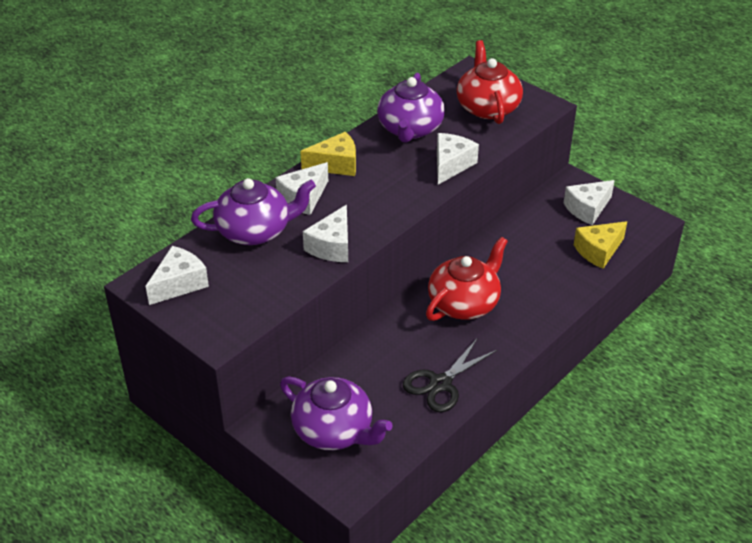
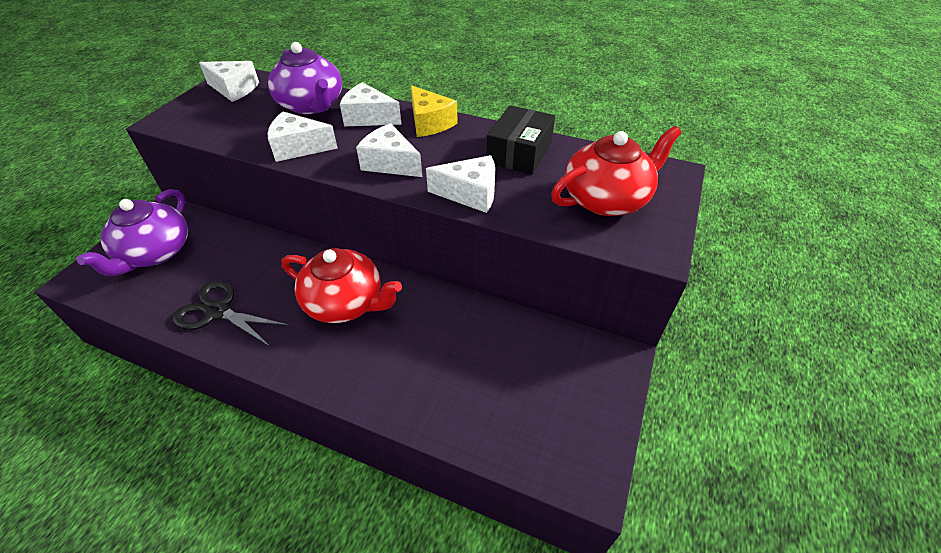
camera: 70 degrees right, 5 degrees up
purple teapot [377,73,445,143] -> black box [487,105,555,175]
white cheese [563,180,615,225] -> white cheese moved to [356,123,422,177]
yellow cheese [574,221,627,269] -> none

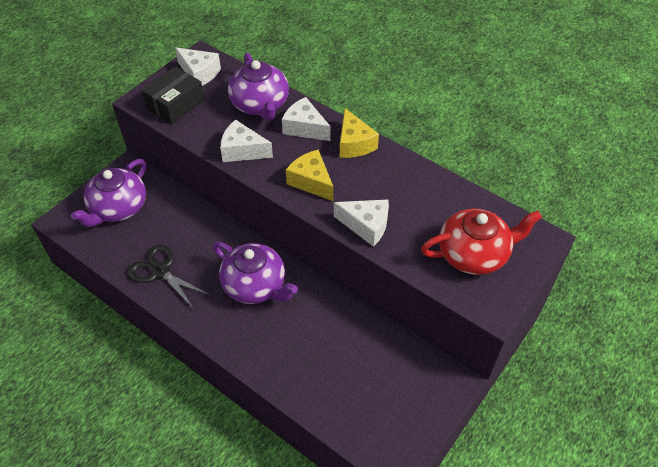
camera: 15 degrees right, 5 degrees up
red teapot [282,248,402,323] -> purple teapot [213,242,298,304]
white cheese [356,123,422,177] -> yellow cheese [286,149,333,201]
black box [487,105,555,175] -> black box moved to [141,66,205,124]

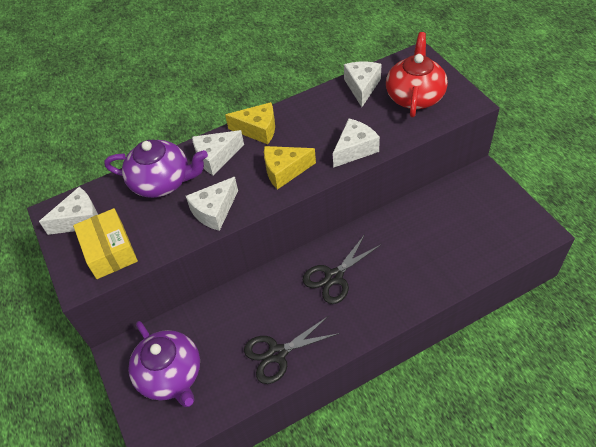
camera: 60 degrees left, 0 degrees up
black box [141,66,205,124] -> yellow box [73,208,138,279]
purple teapot [213,242,298,304] -> black scissors [303,234,381,304]
none -> white cheese [344,62,381,107]

